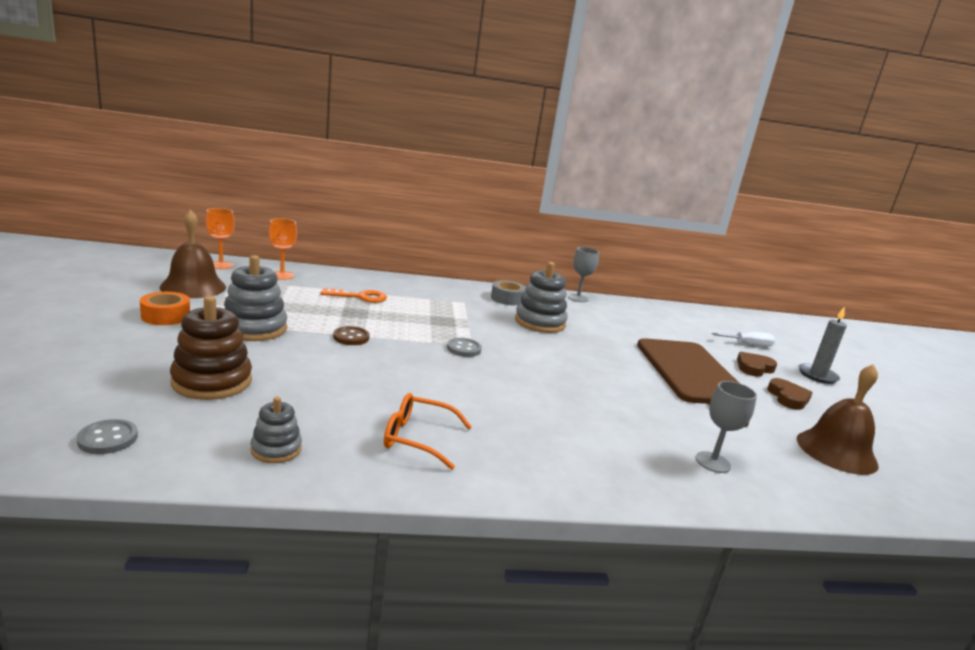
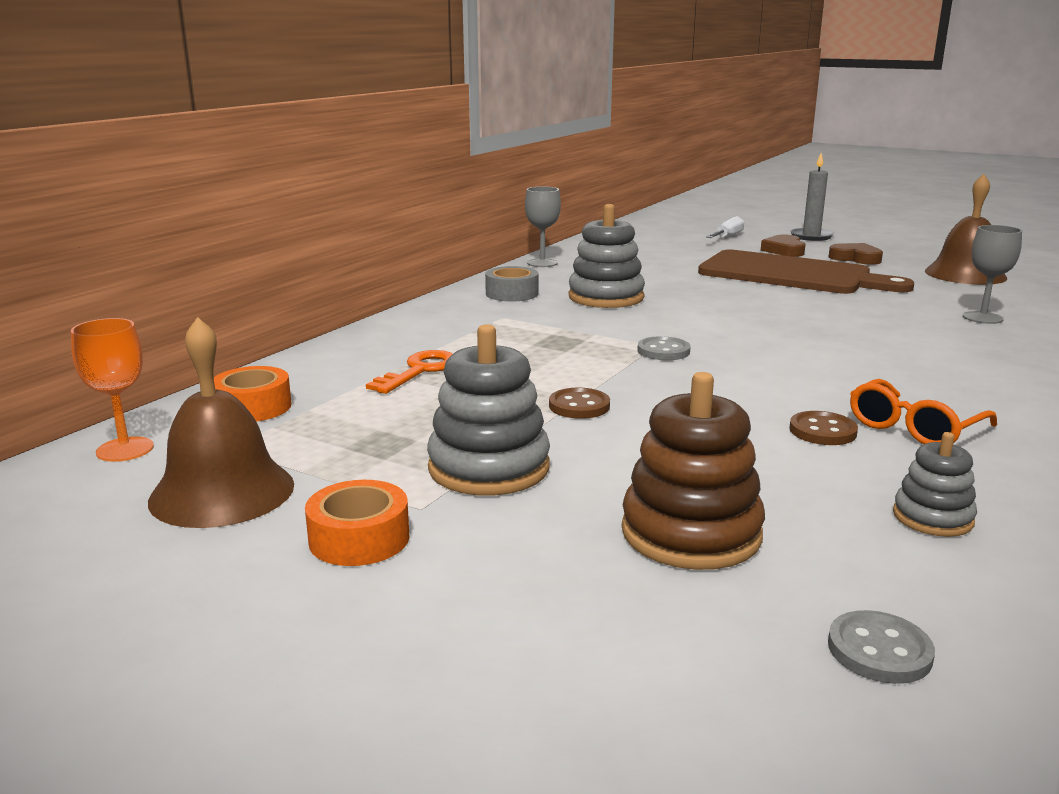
camera: 50 degrees left, 0 degrees up
orange goblet [269,218,297,280] -> orange tape [214,366,292,422]
none -> brown button [789,411,858,445]

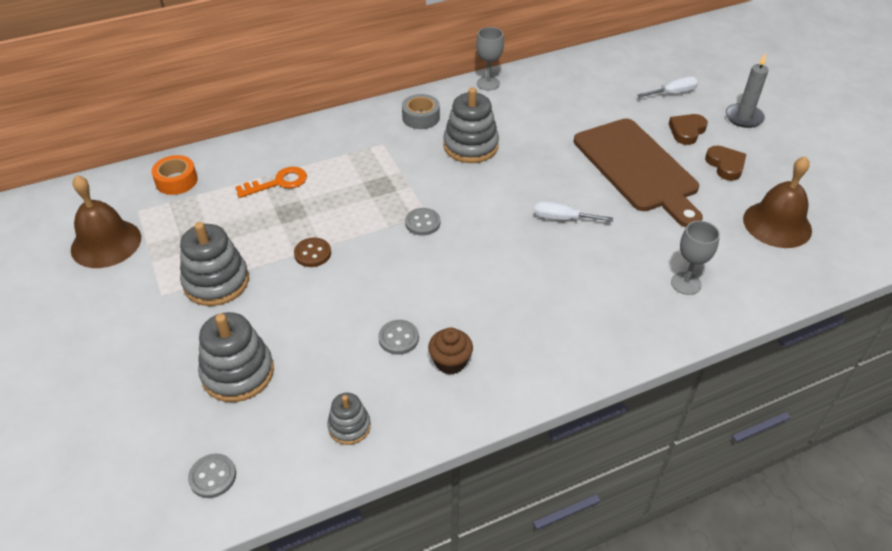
camera: 35 degrees right, 25 degrees up
orange goblet [71,318,154,462] -> none
orange tape [305,480,409,566] -> none
brown stacking toy [622,372,765,570] -> grey stacking toy [198,312,274,402]
brown button [789,411,858,445] -> grey button [378,320,419,355]
orange glasses [850,379,997,444] -> brown cupcake [428,327,473,375]
none -> white screwdriver [534,201,613,222]

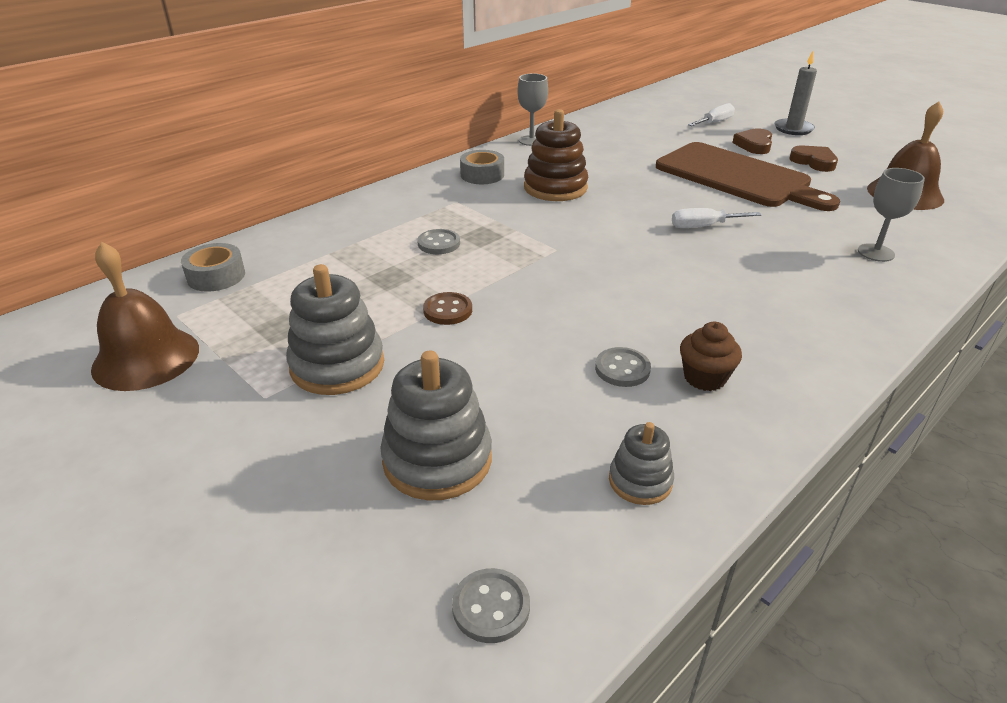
camera: 20 degrees left, 10 degrees down
orange tape [151,155,198,195] -> grey tape [181,243,245,292]
orange key [236,167,307,198] -> none
grey button [405,208,440,236] -> grey button moved to [417,229,460,254]
grey stacking toy [443,88,499,163] -> brown stacking toy [524,109,588,201]

